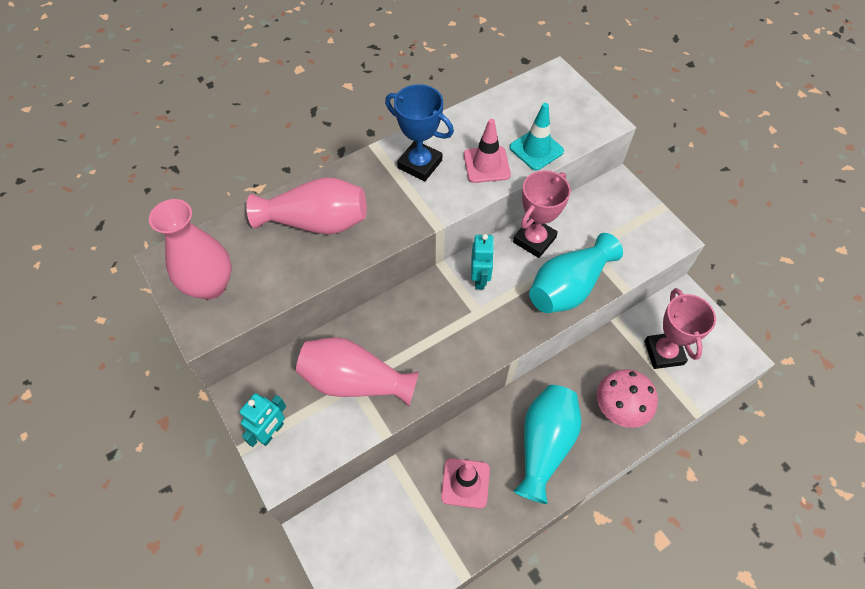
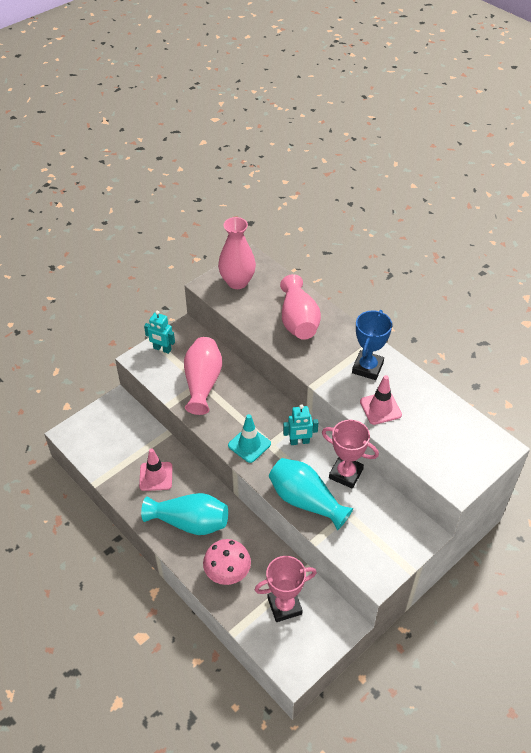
camera: 80 degrees right, 10 degrees down
turquoise traffic cone [509,103,564,171] -> turquoise traffic cone moved to [228,414,271,463]

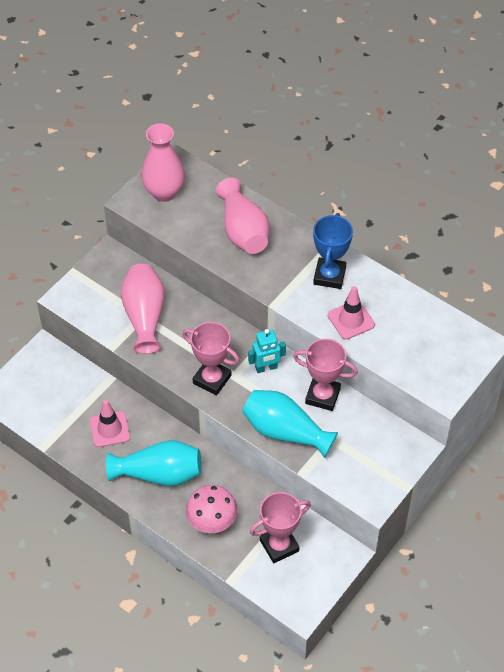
camera: 10 degrees left, 5 degrees up
turquoise robot [144,311,175,354] -> none
turquoise traffic cone [228,414,271,463] -> pink trophy [183,322,239,396]

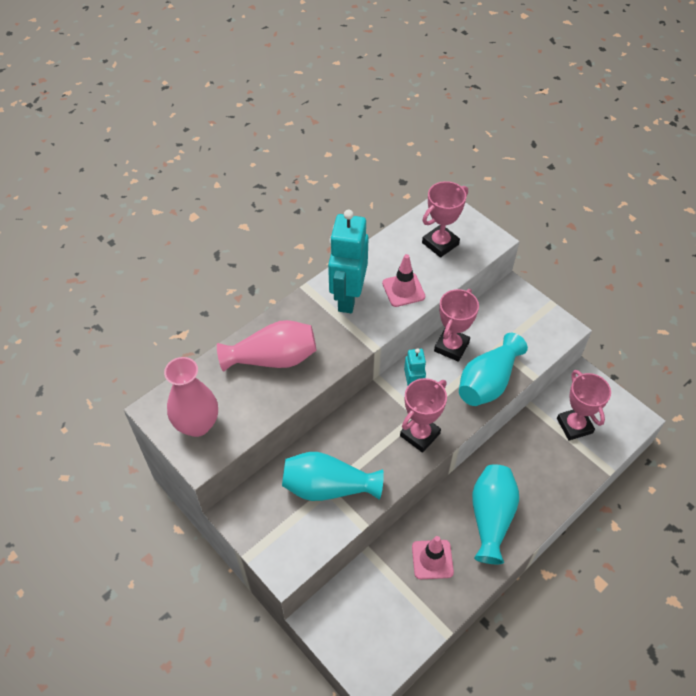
camera: 80 degrees left, 0 degrees up
pink vase [121,264,165,354] -> turquoise vase [282,452,384,501]
pink mushroom [186,485,237,533] -> none
blue trophy [313,213,353,289] -> turquoise robot [328,210,369,313]
none -> pink trophy [422,181,468,258]

